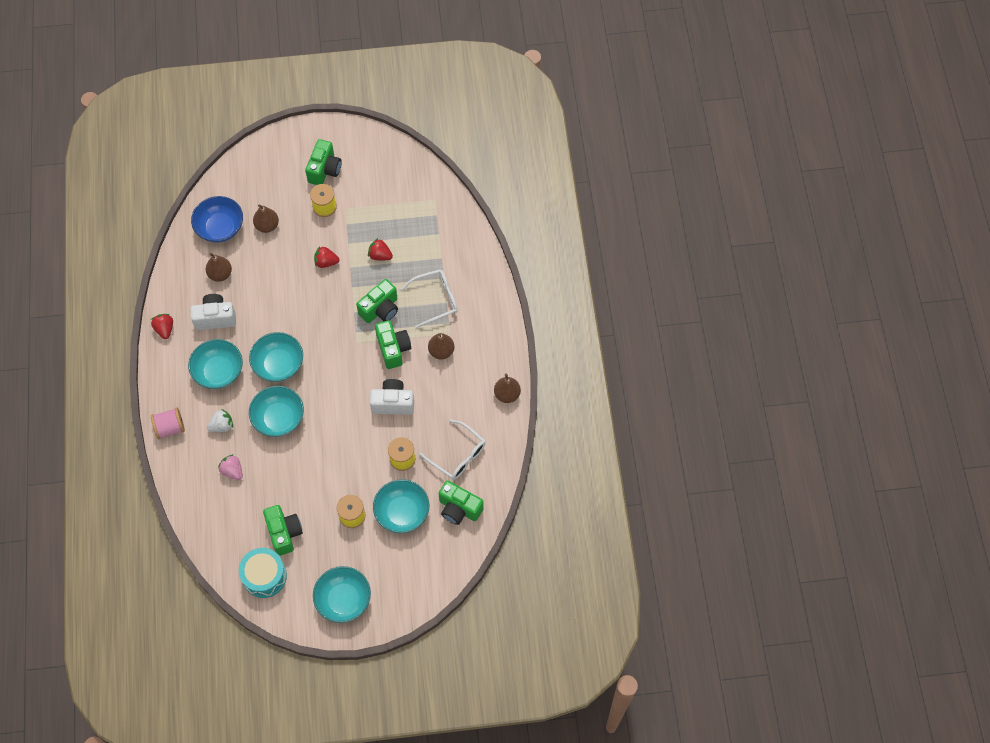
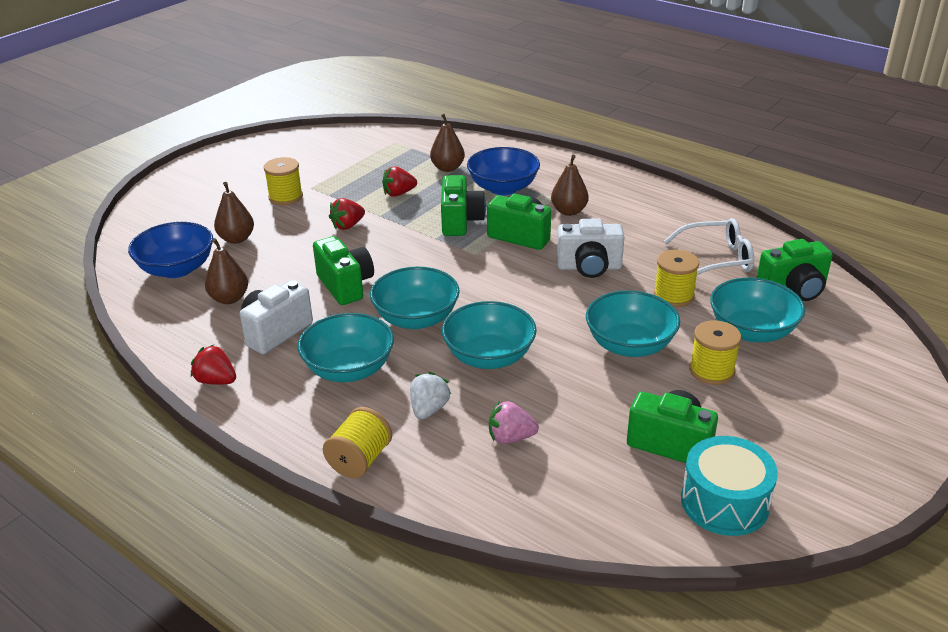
camera: 45 degrees left, 30 degrees down
pink spool [151,407,185,440] -> yellow spool [323,407,392,478]
green camera [305,139,342,185] -> green camera moved to [313,236,374,305]
turquoise bowl [313,566,371,623] -> turquoise bowl moved to [586,291,680,357]
white camera [370,379,414,415] -> white camera turned 135 degrees counterclockwise [557,219,624,278]
white glasses [401,269,458,328] -> blue bowl [467,147,540,195]
brown pear [494,374,521,403] -> brown pear moved to [430,113,465,172]

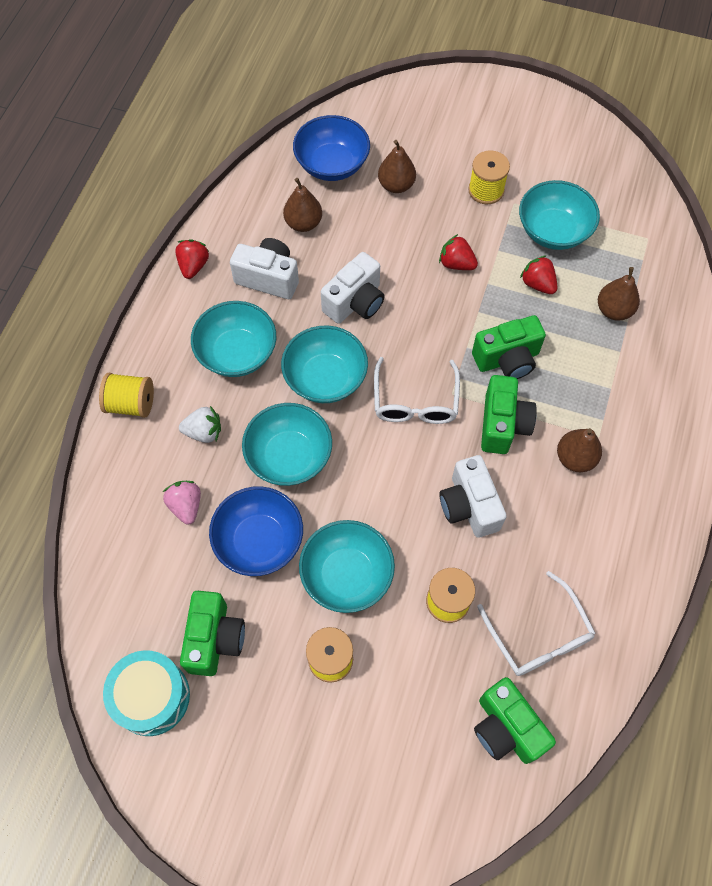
camera: 70 degrees right, 30 degrees up
green camera [313,236,374,305] -> white camera [321,252,385,324]
blue bowl [467,147,540,195] -> blue bowl moved to [209,486,303,576]
turquoise bowl [710,278,805,342] -> turquoise bowl moved to [519,180,600,250]
none -> white glasses [374,357,460,424]

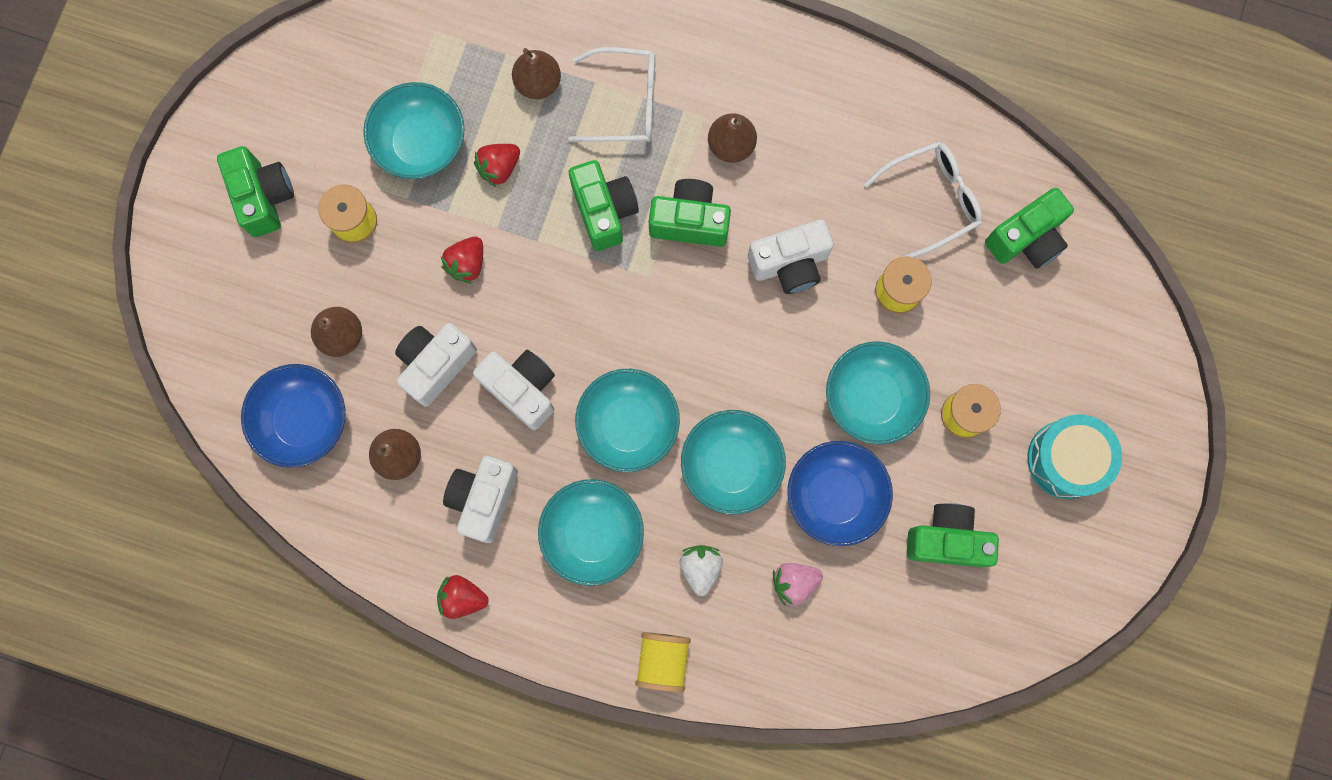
camera: 90 degrees left, 15 degrees up
turquoise drum [103,650,190,736] -> turquoise drum moved to [1027,414,1122,499]
white glasses [374,357,460,424] -> white glasses moved to [568,47,655,142]
none -> green camera [217,146,294,237]
none -> white camera [395,323,477,406]

